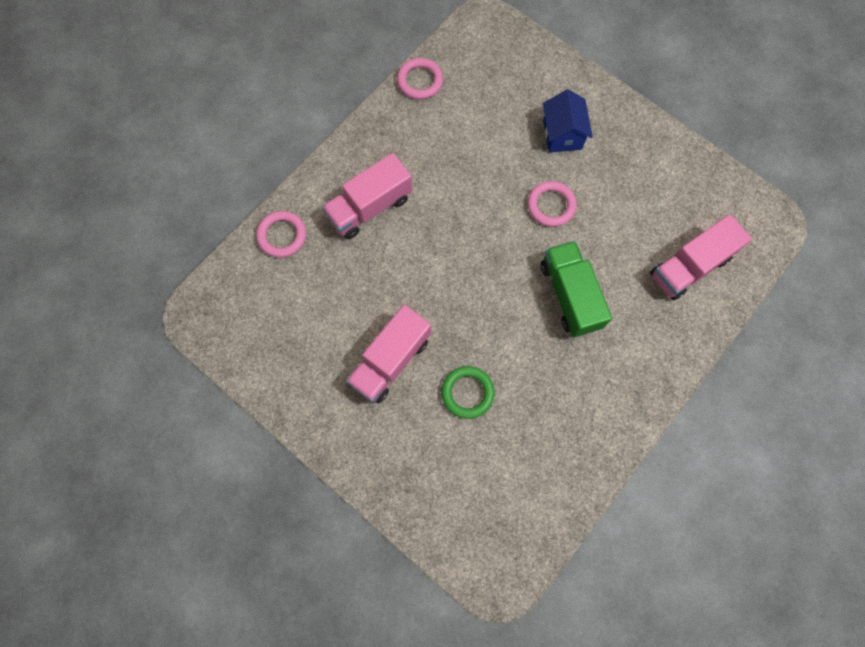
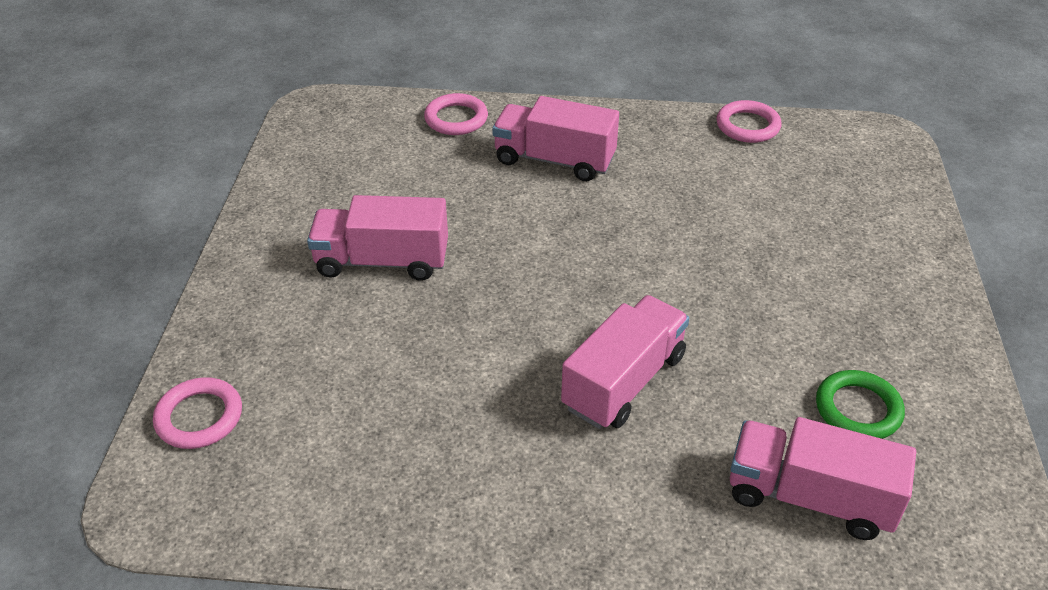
camera: 55 degrees right, 30 degrees down
green ring [441,366,495,419] -> green ring moved to [816,370,905,439]
pink ring [528,181,577,227] -> pink ring moved to [153,377,242,449]
green truck [541,241,612,337] -> pink truck [561,295,689,429]
blue house [543,89,593,153] -> none

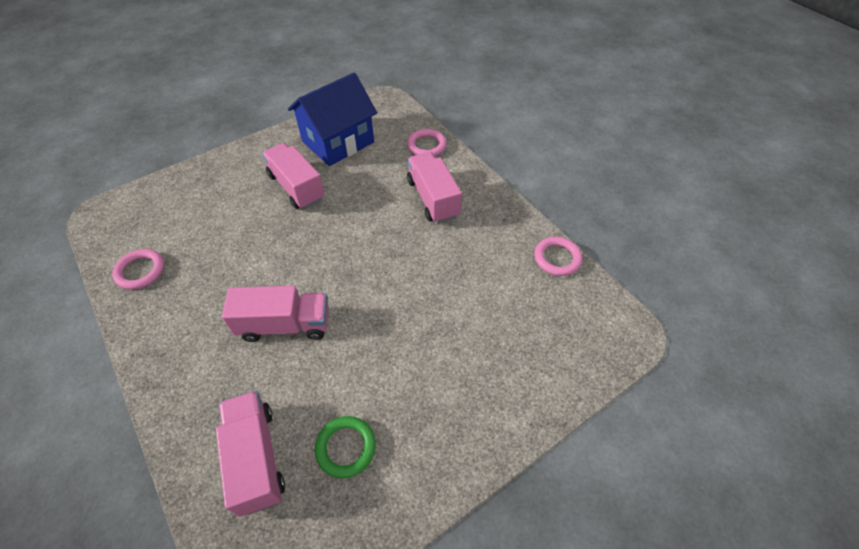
camera: 50 degrees right, 10 degrees up
pink ring [153,377,242,449] -> pink ring moved to [112,249,164,290]
none -> blue house [288,72,377,166]

